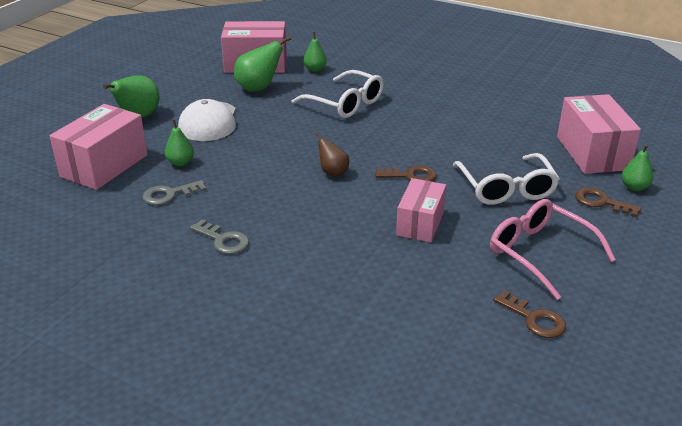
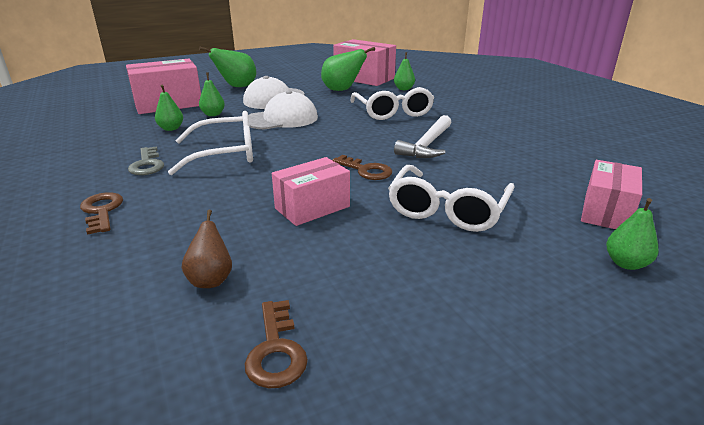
camera: 35 degrees right, 5 degrees down
grey key [143,180,206,205] -> green pear [155,85,183,131]
brown pear [315,132,349,177] -> brown pear moved to [182,210,232,288]
pink glasses [490,199,616,300] -> none
pink box [557,94,641,174] -> pink box [581,160,642,229], size x0.66
brown key [575,188,642,217] -> brown key moved to [80,192,123,235]
none -> white glasses [168,111,253,175]
none -> white cap [248,90,318,130]
none -> white hammer [394,115,452,158]

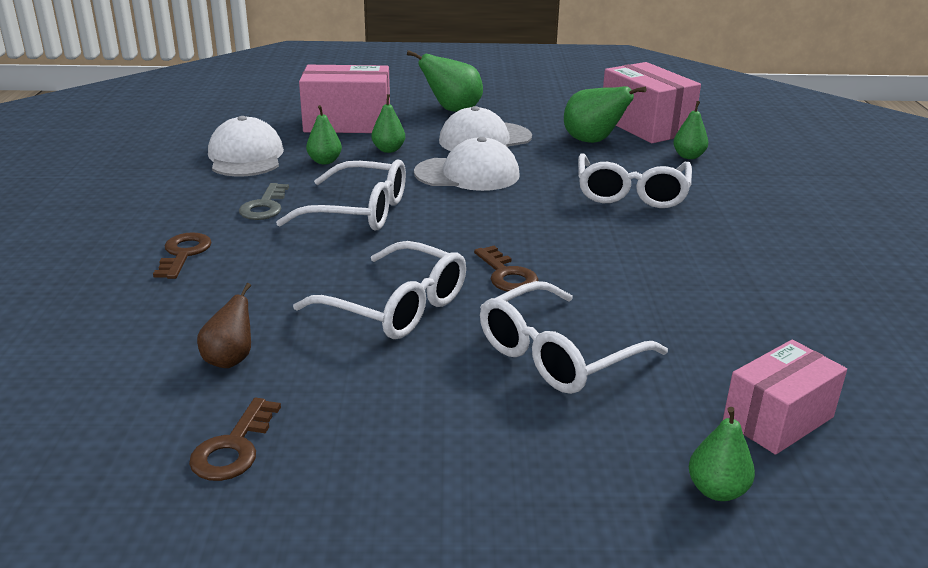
camera: 25 degrees right, 0 degrees up
pink box [272,157,350,226] -> white glasses [293,241,466,339]
white hammer [394,115,452,158] -> none
none -> white cap [208,116,284,176]

